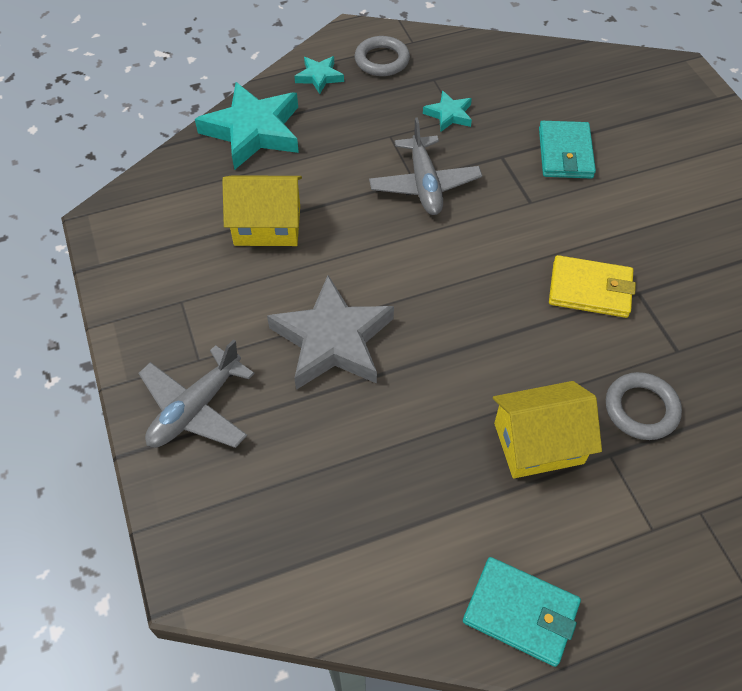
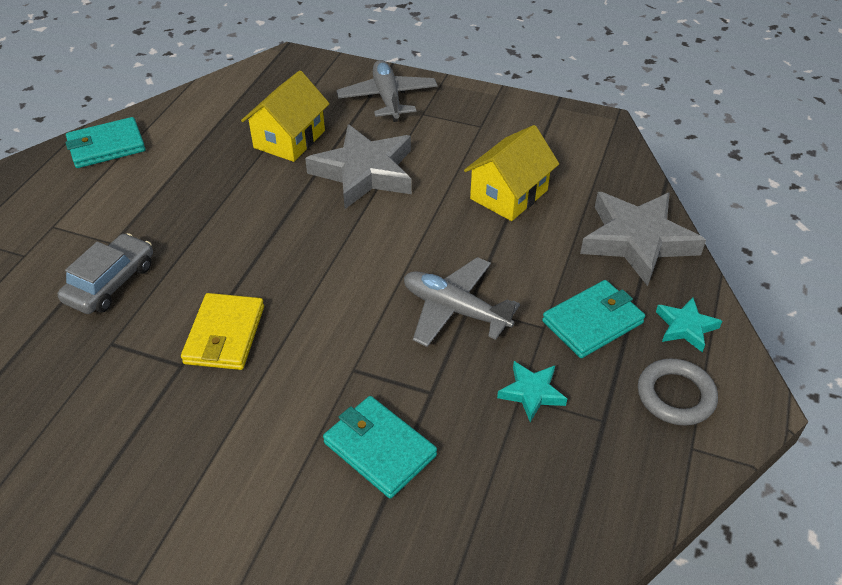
camera: 130 degrees right, 10 degrees down
turquoise star [195,82,299,170] -> grey star [580,192,706,286]
yellow house [493,381,602,479] -> yellow house moved to [241,71,330,162]
yellow wallet [549,255,636,318] -> yellow wallet turned 45 degrees counterclockwise [181,293,264,370]
grey ring [606,372,682,440] -> grey car [58,233,153,314]
none -> turquoise wallet [542,280,645,358]

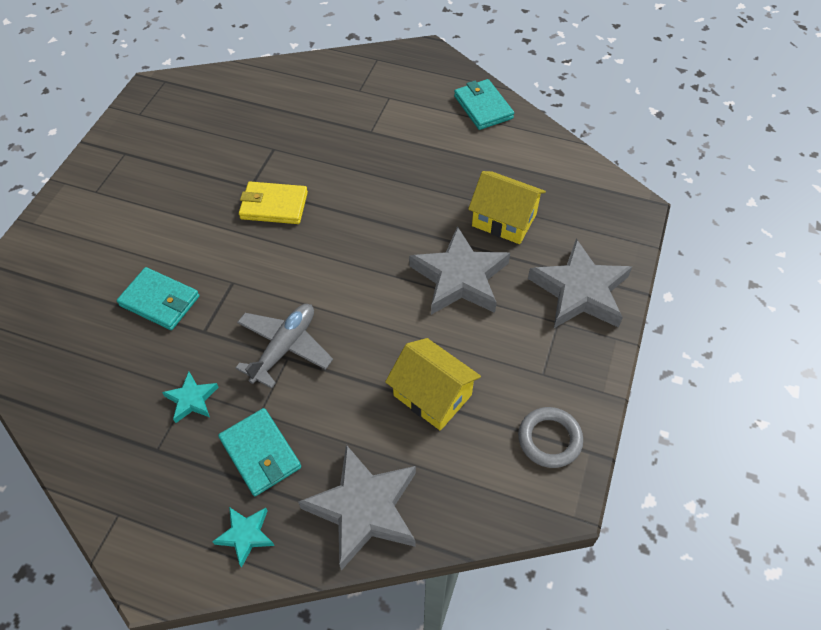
camera: 90 degrees right, 10 degrees up
grey car [58,233,153,314] -> none
turquoise wallet [323,396,437,499] -> turquoise wallet turned 75 degrees clockwise [117,267,199,330]
grey plane [337,60,438,122] -> grey star [528,239,632,328]
grey ring [638,359,718,426] -> grey ring moved to [518,407,583,468]

